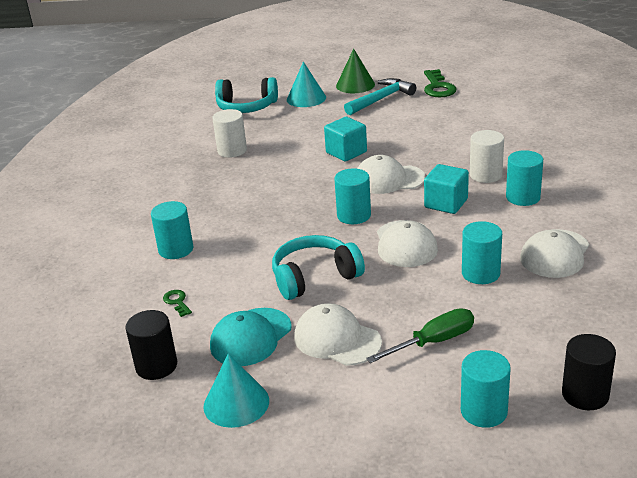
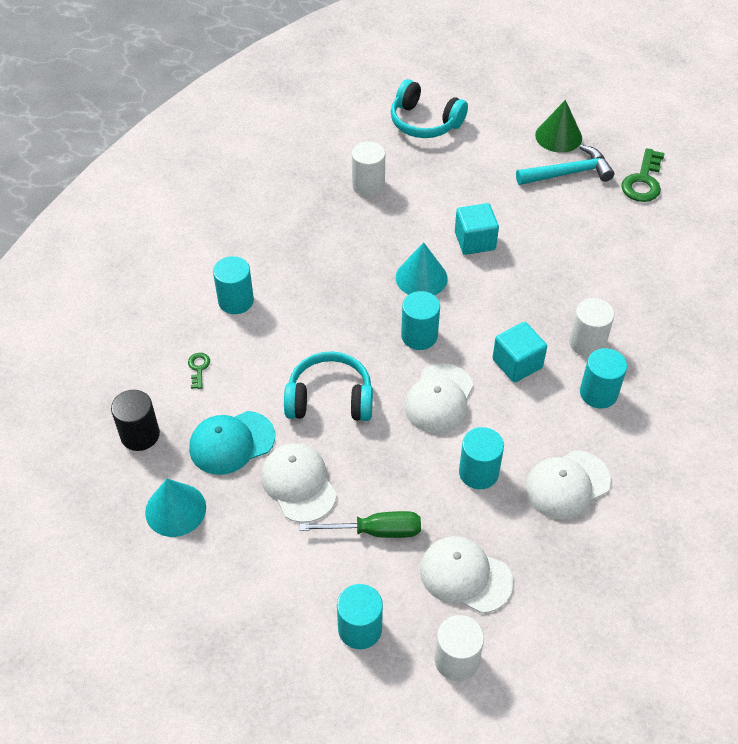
camera: 25 degrees right, 20 degrees up
turquoise cone [287,62,326,107] -> turquoise cone moved to [396,242,448,295]
white cap [357,155,425,194] -> white cap moved to [420,536,513,613]
black cylinder [562,334,616,410] -> white cylinder [435,615,484,681]

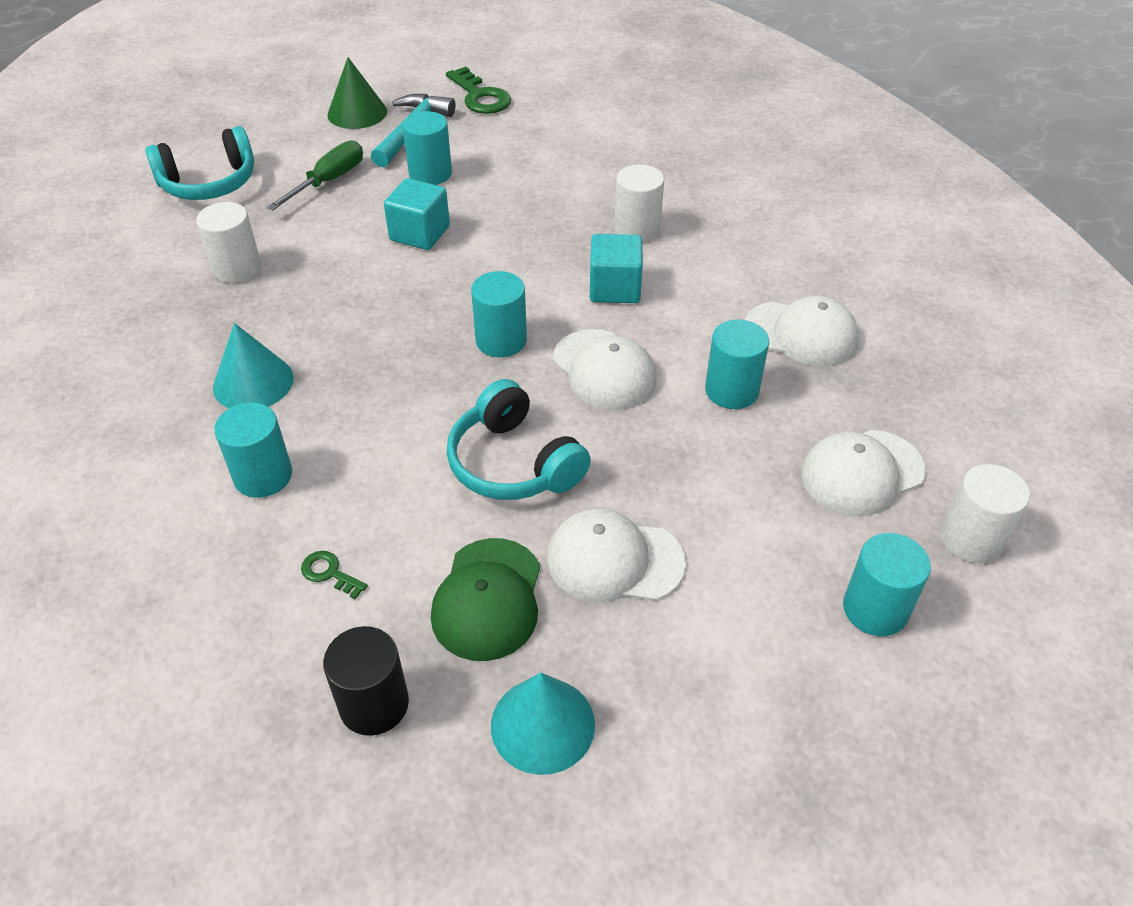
camera: 55 degrees left, 5 degrees down
turquoise cap [189,411,275,475] -> green cap [431,538,540,661]
turquoise headphones [284,351,373,421] -> turquoise headphones turned 75 degrees counterclockwise [446,379,591,500]
green screwdriver [299,511,421,538] -> green screwdriver moved to [267,141,363,211]
turquoise cone [396,242,448,295] -> turquoise cone moved to [213,323,294,408]
white cap [525,450,611,520] -> white cap turned 75 degrees counterclockwise [745,296,859,366]
turquoise cylinder [580,348,627,409] -> turquoise cylinder moved to [402,111,452,185]

